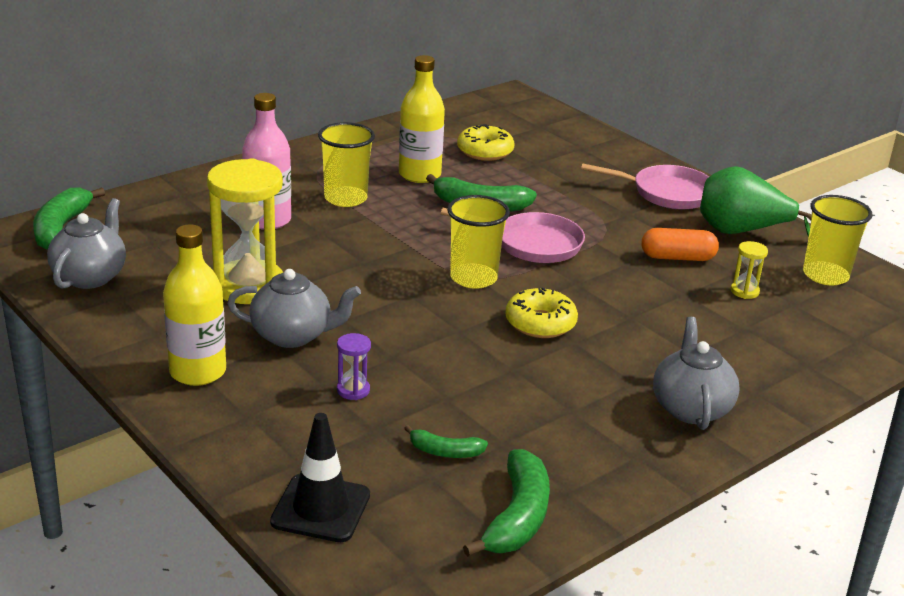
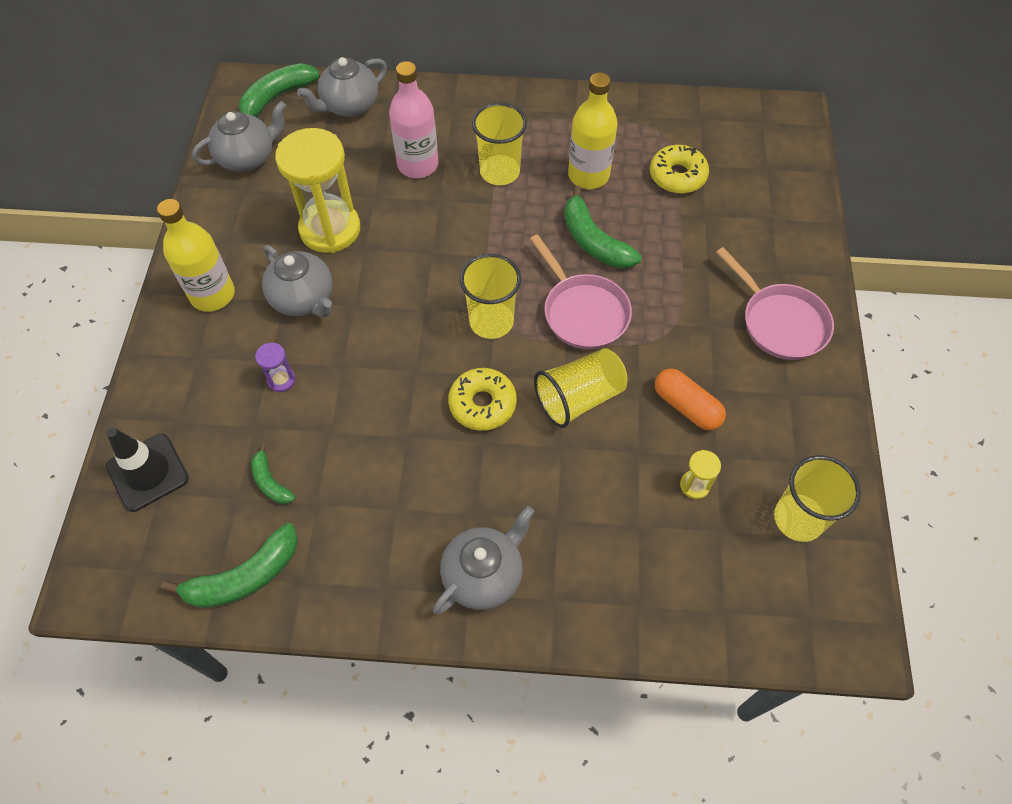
camera: 45 degrees right, 30 degrees up
green pear [700,166,812,237] -> none
none -> grey teapot [297,57,387,117]
none -> yellow cup [534,348,628,428]

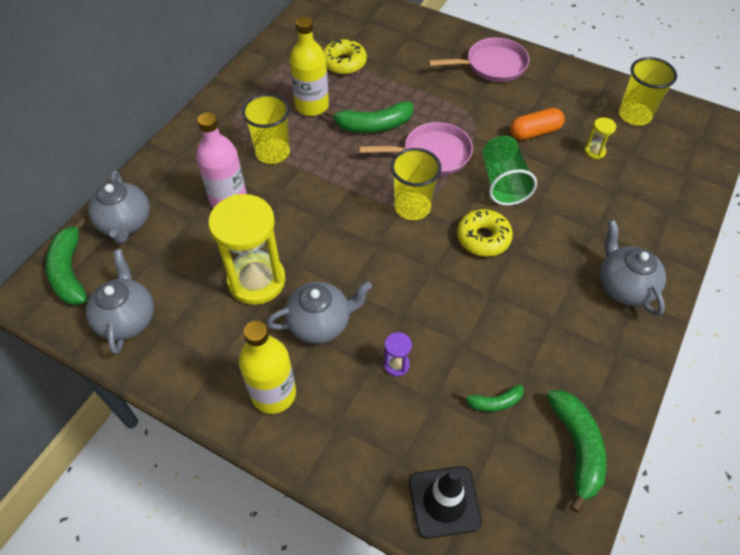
camera: 65 degrees left, 5 degrees down
yellow cup [534,348,628,428] -> green cup [483,136,537,206]

